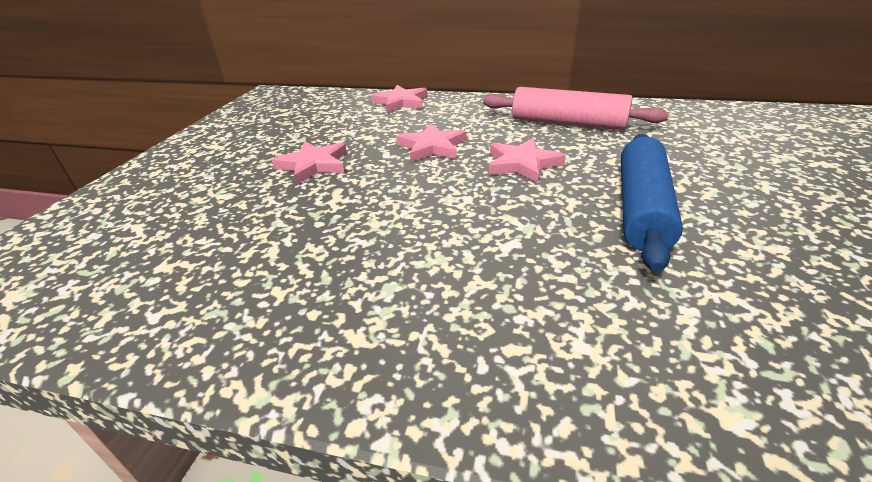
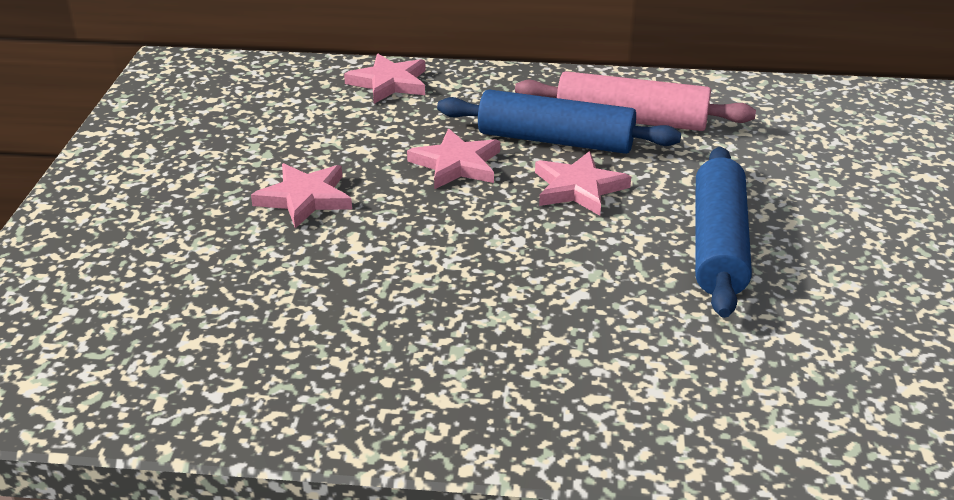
camera: 10 degrees left, 0 degrees up
none -> blue rolling pin [437,89,681,154]

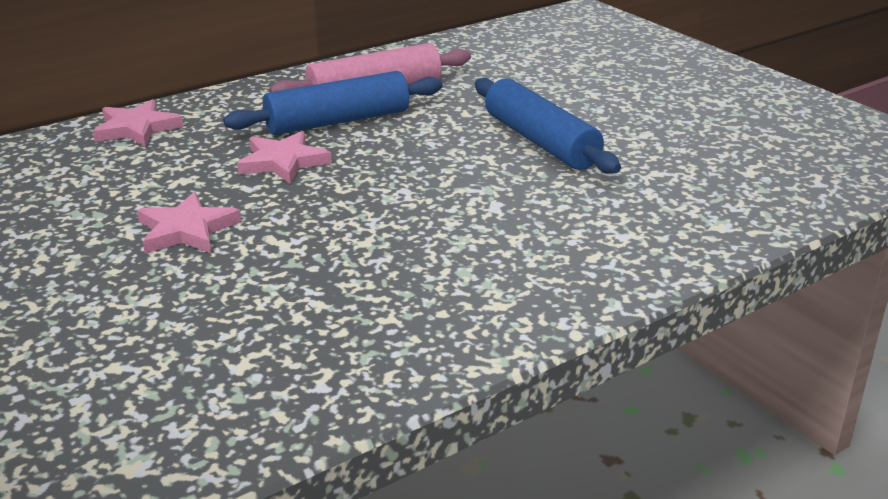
camera: 40 degrees left, 5 degrees down
pink star [535,151,631,216] -> none

